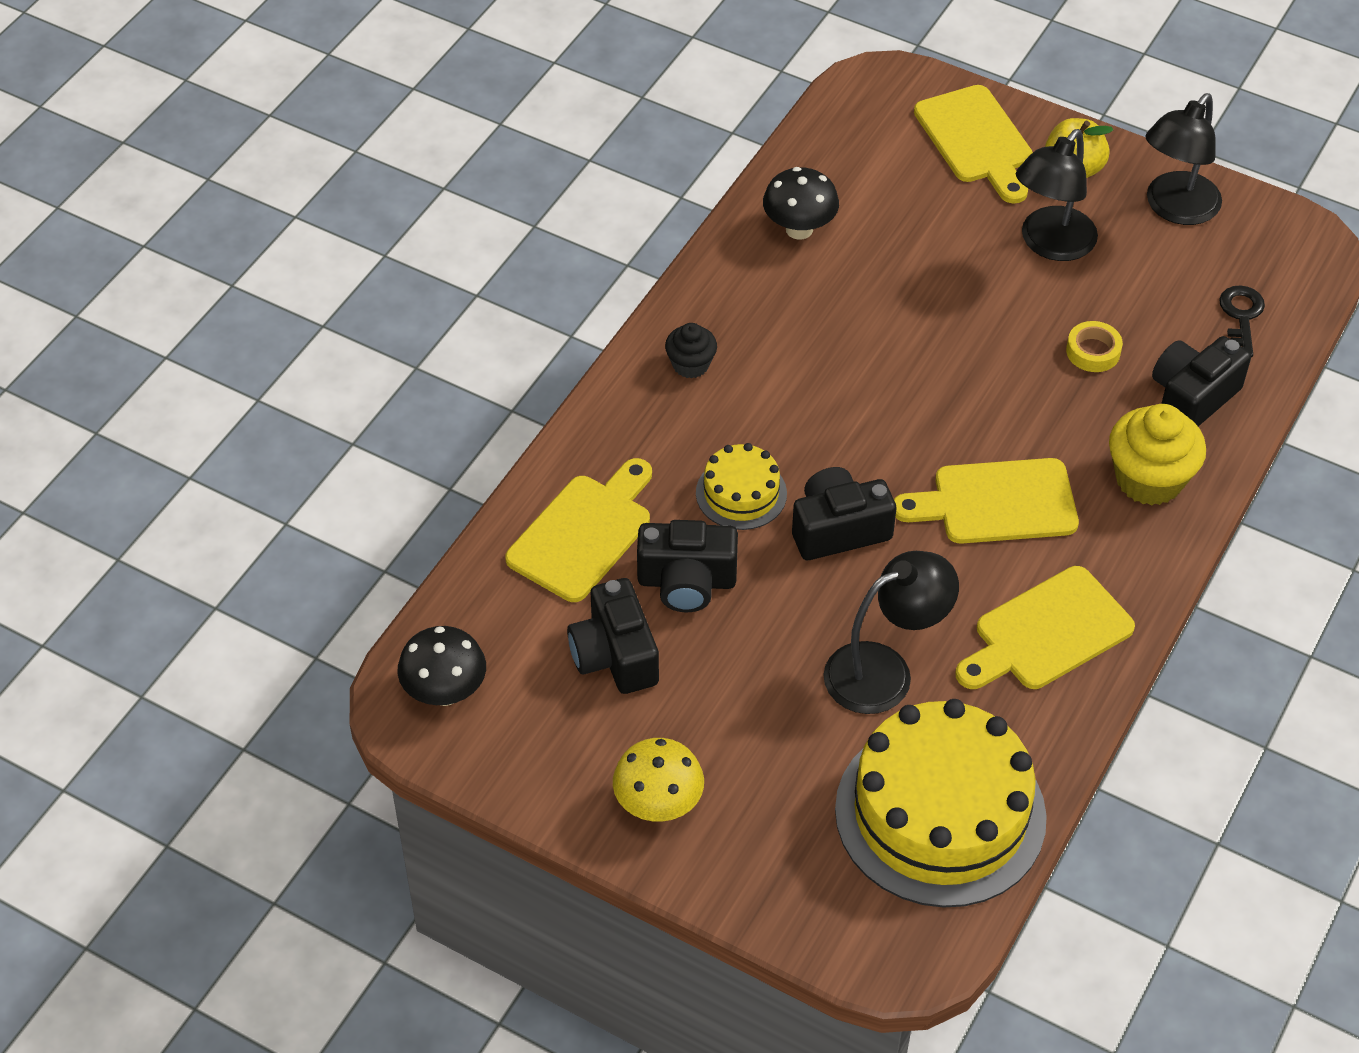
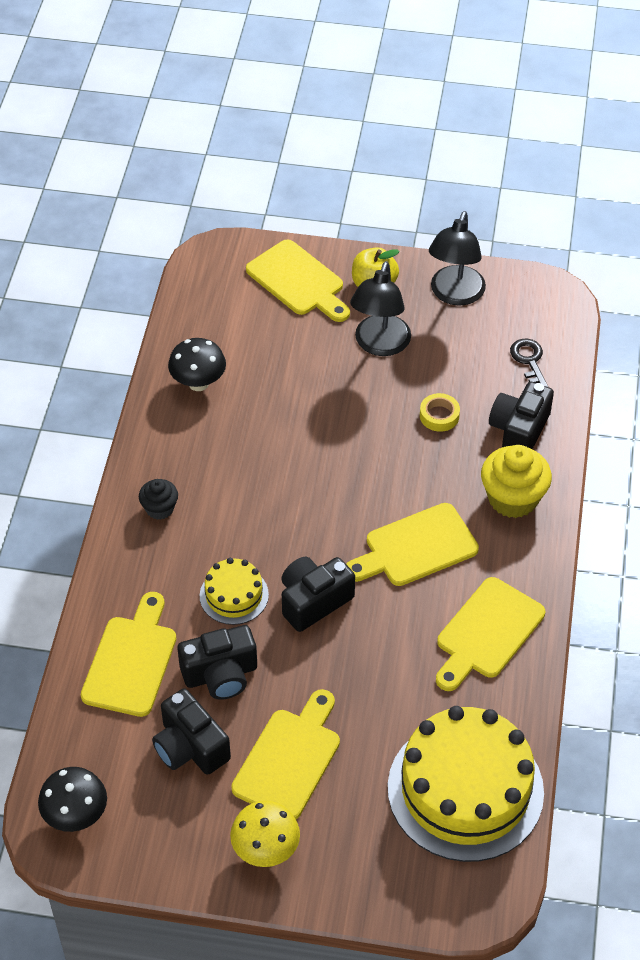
camera: 20 degrees left, 0 degrees up
black lamp [824,551,959,714] -> none
none -> yellow cutting board [231,689,340,819]

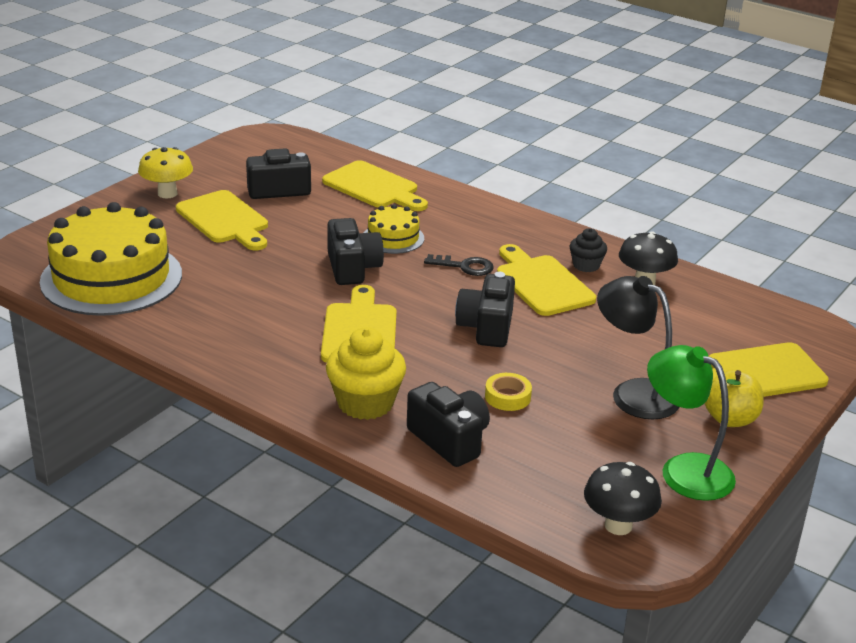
camera: 115 degrees right, 20 degrees down
black mushroom [38,767,107,832] -> black mushroom moved to [584,462,662,535]
black cupcake [139,479,178,520] -> black cupcake moved to [570,228,607,272]
black camera [178,625,257,700] -> black camera moved to [455,272,515,347]
black lamp [429,211,486,306] -> green lamp [647,345,736,501]
yellow cutting board [436,577,545,691] -> yellow cutting board moved to [497,244,596,316]
black key [510,338,548,387] -> black key moved to [424,254,494,276]

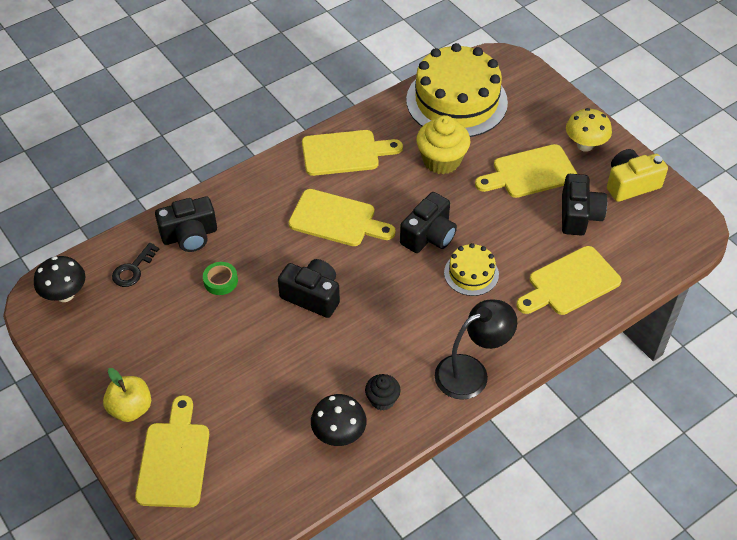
camera: 110 degrees right, 20 degrees up
yellow cupcake [326,327,406,420] -> yellow cupcake moved to [416,115,470,174]
black camera [327,218,384,285] -> black camera turned 60 degrees counterclockwise [400,192,457,253]
black key [424,254,494,276] -> black key moved to [112,243,159,287]
yellow tape [485,373,532,411] -> green tape [203,262,238,295]
yellow cutting board [497,244,596,316] -> yellow cutting board moved to [302,130,403,176]
black lamp [597,276,679,419] -> black lamp moved to [435,300,517,400]
green lamp [647,345,736,501] -> none
none -> yellow camera [607,149,668,202]

